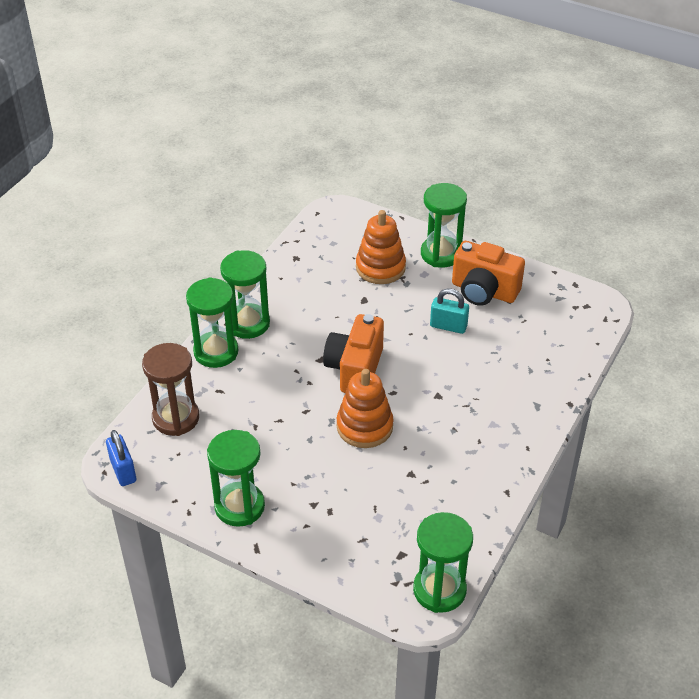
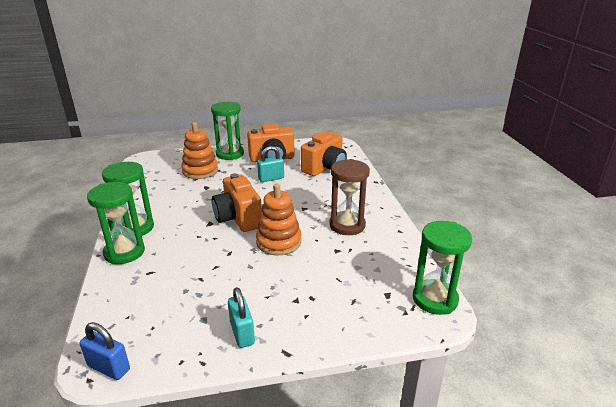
camera: 40 degrees left, 15 degrees down
brown hourglass [142,343,199,436] -> brown hourglass moved to [329,159,370,235]
green hourglass [207,430,265,527] -> turquoise padlock [228,287,255,348]
none -> orange camera [301,132,347,176]

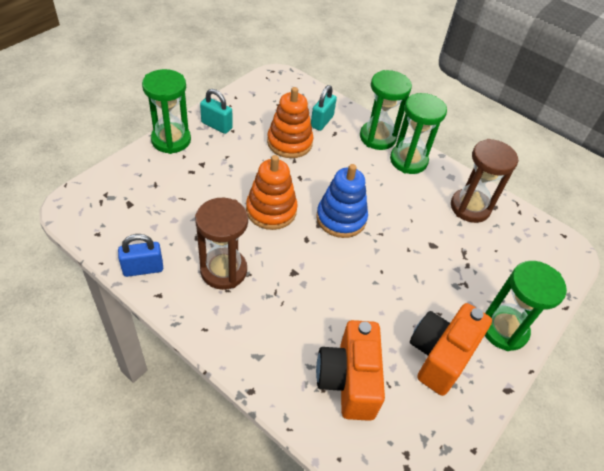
camera: 135 degrees right, 20 degrees up
blue padlock [80,322,130,380] -> blue padlock moved to [118,234,163,277]
orange stacking toy [181,122,218,179] -> orange stacking toy moved to [267,87,313,158]
orange camera [212,173,262,232] -> blue stacking toy [316,164,368,238]
turquoise padlock [257,146,284,182] -> turquoise padlock moved to [311,85,337,131]
green hourglass [413,221,472,315] -> green hourglass moved to [142,69,191,154]
none -> brown hourglass [451,139,519,223]

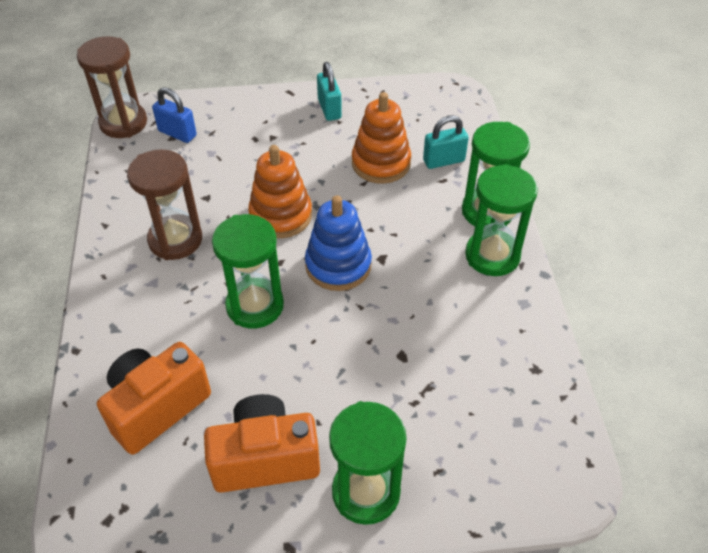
camera: 50 degrees right, 0 degrees up
blue padlock [118,234,163,277] -> blue padlock moved to [152,87,197,143]
green hourglass [142,69,191,154] -> green hourglass moved to [212,214,284,328]
brown hourglass [451,139,519,223] -> brown hourglass moved to [77,36,147,138]

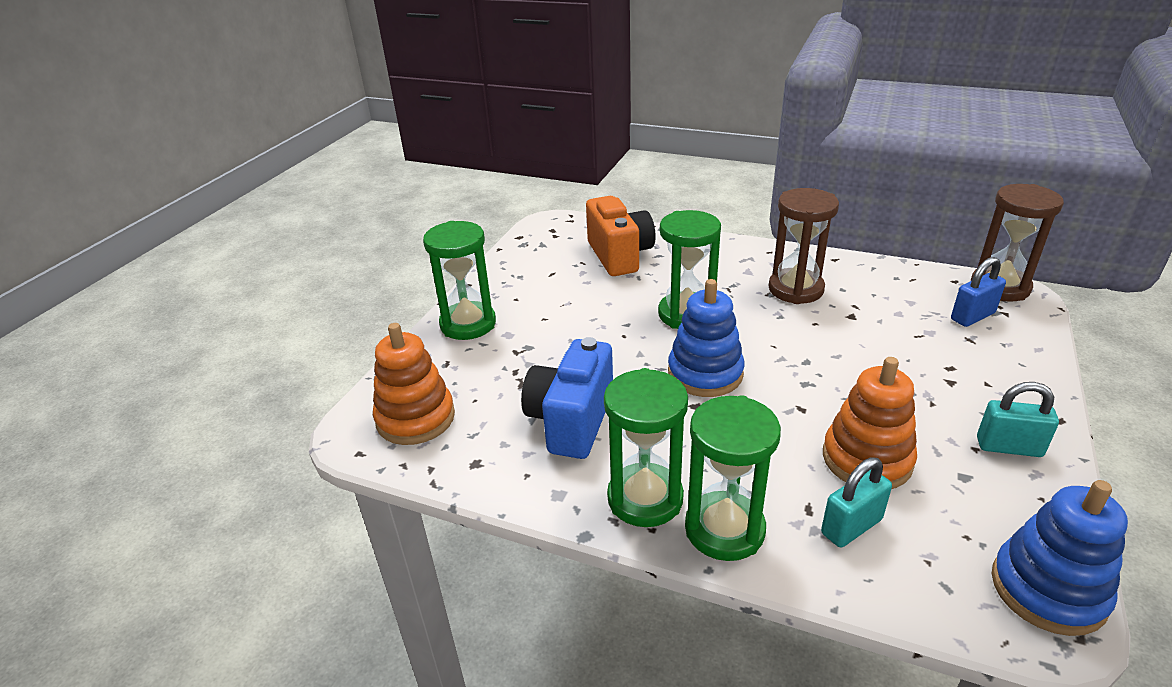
camera: 120 degrees right, 15 degrees down
orange camera [204,394,320,493] -> none
orange stacking toy [248,145,312,238] -> orange stacking toy moved to [373,323,455,445]
turquoise padlock [423,115,469,169] -> turquoise padlock turned 45 degrees clockwise [821,457,892,547]
none -> blue camera [521,337,613,459]
none -> blue stacking toy [992,480,1128,636]

